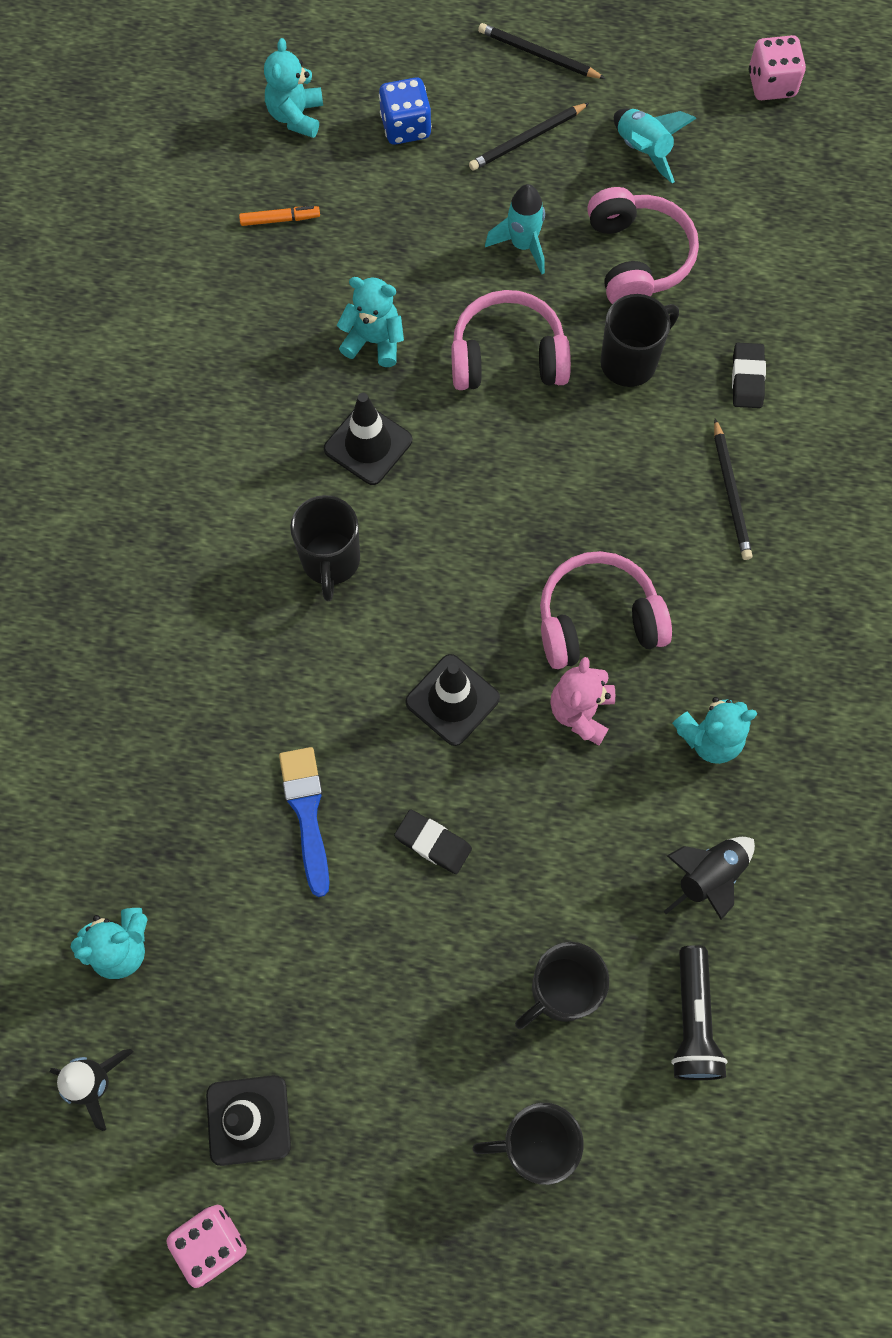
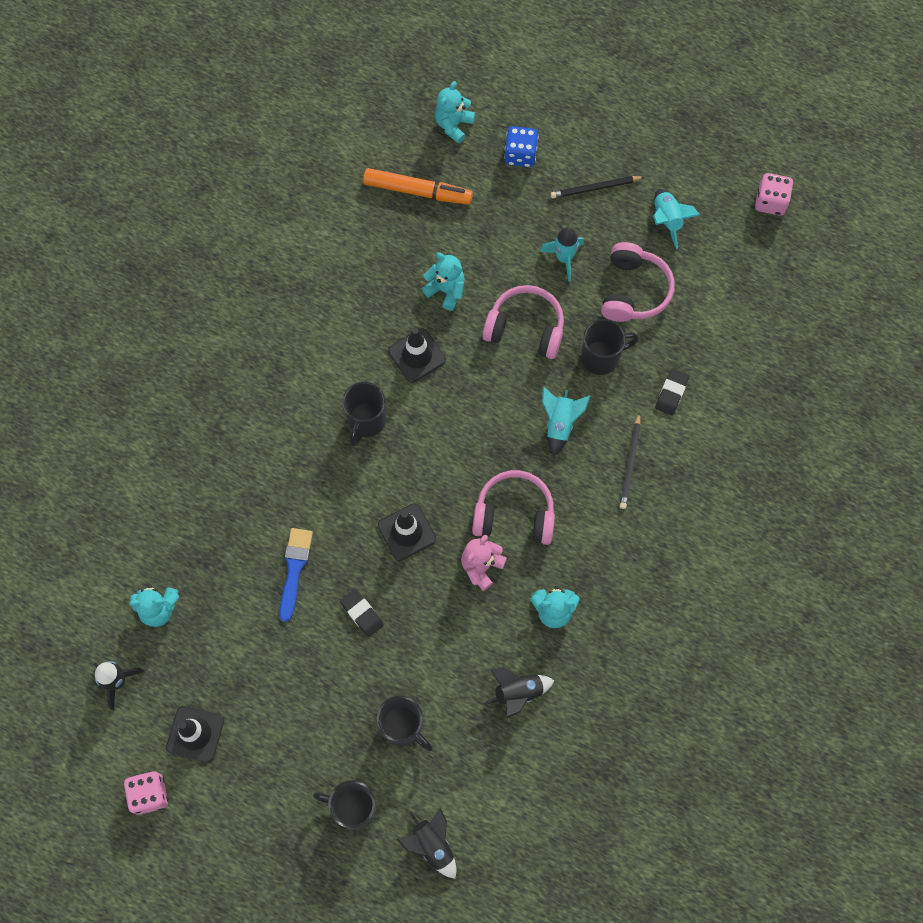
camera: 20 degrees right, 0 degrees up
orange marker [239,206,320,226] -> orange marker [363,168,473,205], size x2.06
black pencil [478,23,605,79] -> none
black mug [515,942,609,1029] -> black mug turned 120 degrees counterclockwise [377,695,433,751]
black flashlight [671,945,728,1080] -> none
none -> black rocket [397,808,456,879]
none -> turquoise rocket [542,387,590,457]

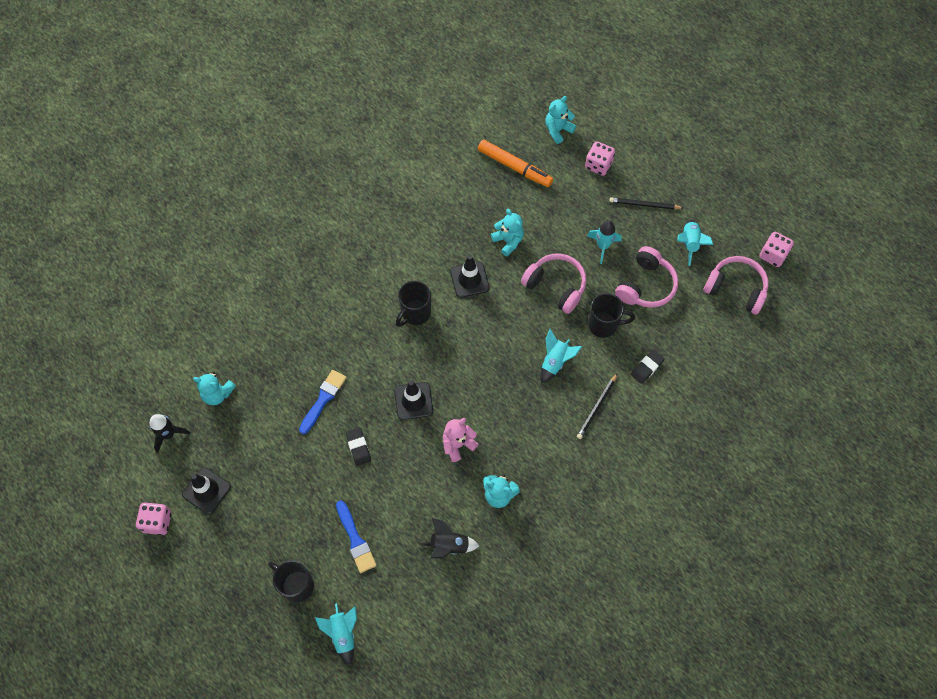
camera: 20 degrees right, 5 degrees down
black mug [377,695,433,751] -> blue brush [336,500,377,573]
black rocket [397,808,456,879] -> turquoise rocket [315,603,357,665]
pink headphones [472,470,555,545] -> pink headphones moved to [703,256,769,315]
blue dice [504,126,539,167] -> pink dice [585,141,615,176]

